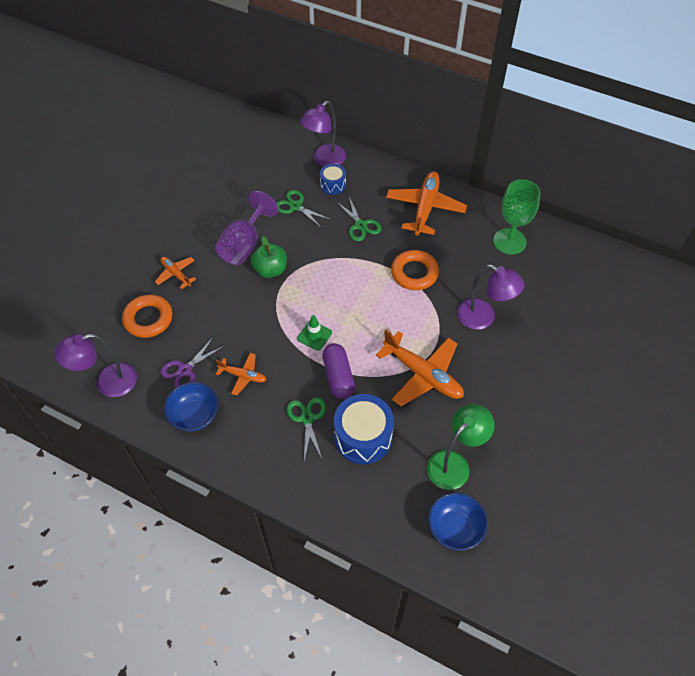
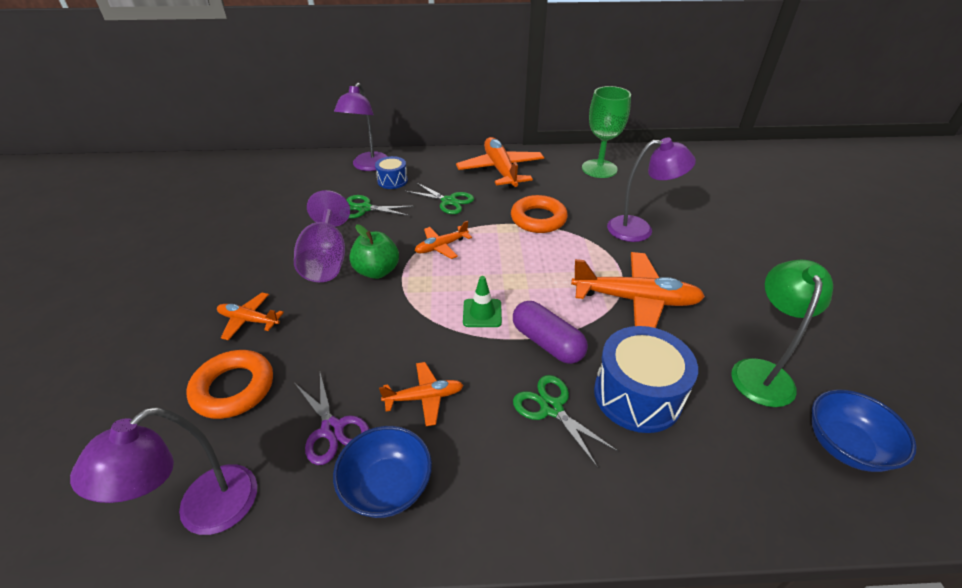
camera: 30 degrees left, 15 degrees down
purple scissors [160,336,224,388] -> purple scissors turned 45 degrees counterclockwise [295,373,369,465]
none -> orange plane [415,221,472,259]

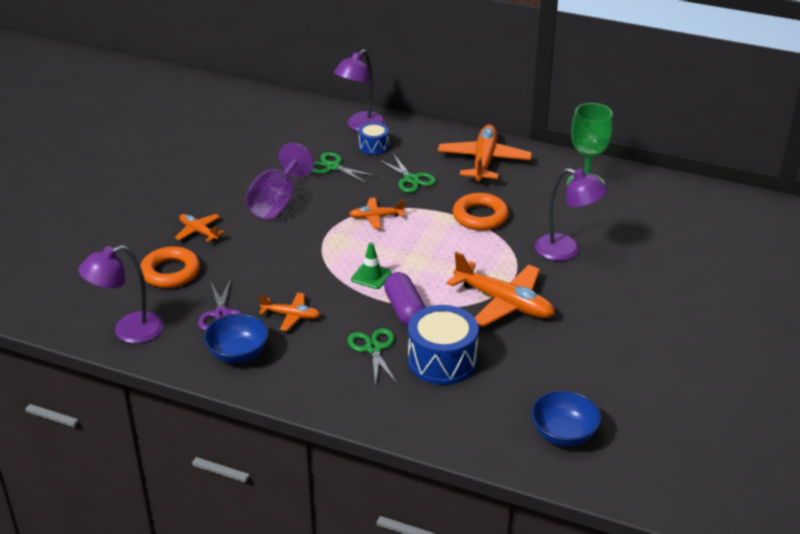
camera: 25 degrees right, 5 degrees down
green apple [349,224,399,279] -> none
green lamp [731,260,833,407] -> none

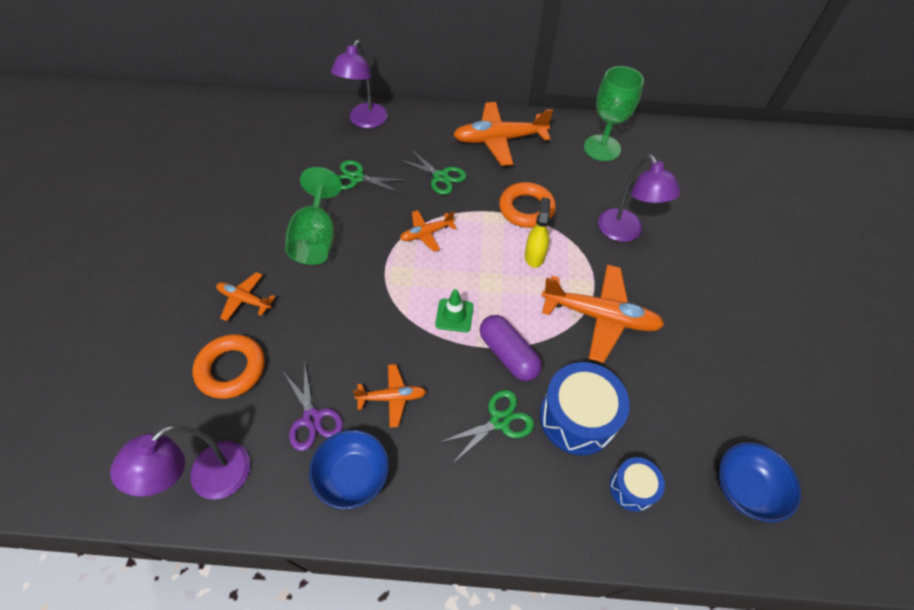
camera: 20 degrees left, 20 degrees up
purple goblet [245,143,314,219] -> green goblet [285,167,342,265]
green scissors [348,328,397,387] -> green scissors turned 90 degrees clockwise [441,390,534,464]
blue drum [358,122,389,155] -> blue drum moved to [610,457,665,512]
orange plane [438,124,532,182] -> orange plane turned 90 degrees counterclockwise [453,102,553,166]
purple lamp [535,168,608,261] -> purple lamp turned 60 degrees clockwise [598,154,681,242]
none -> yellow spray bottle [525,197,550,268]

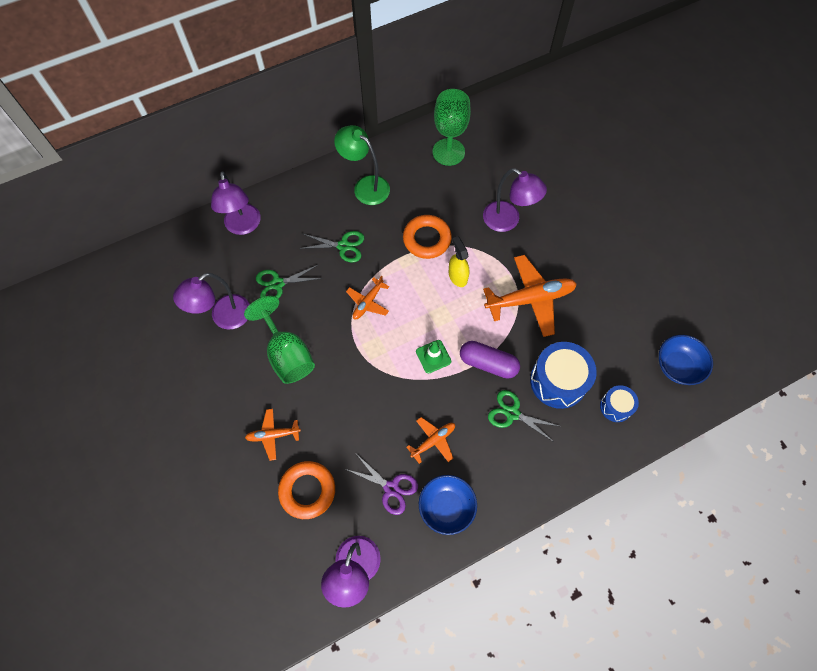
camera: 30 degrees left, 10 degrees up
green scissors [441,390,534,464] -> green scissors turned 90 degrees counterclockwise [488,390,559,443]
orange plane [453,102,553,166] -> green lamp [334,125,390,205]
none -> purple lamp [173,273,250,330]

